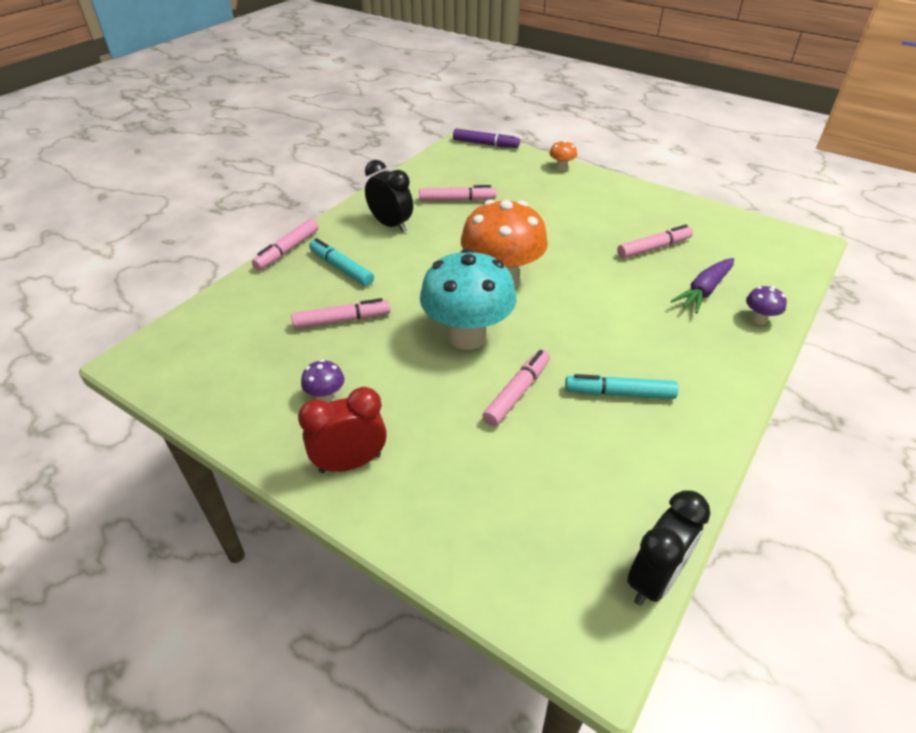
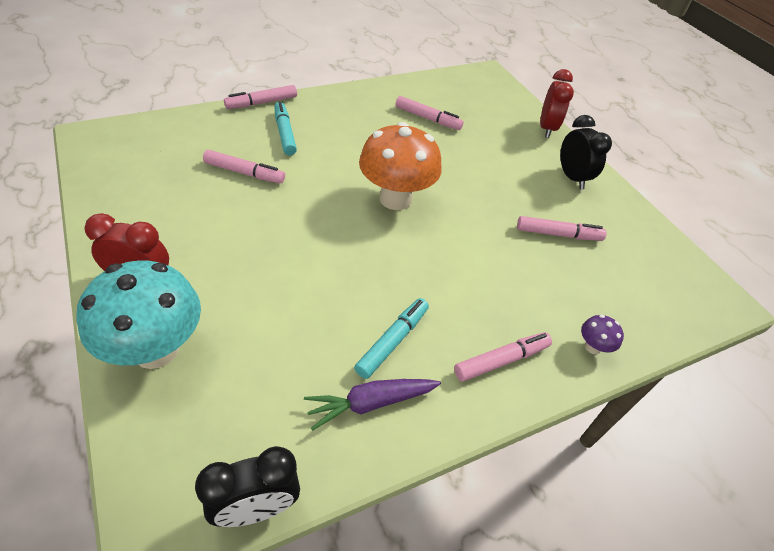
camera: 25 degrees right, 5 degrees up
purple mushroom [301,359,344,403] -> none
black clock [365,160,413,232] -> black clock moved to [560,115,612,190]
turquoise mushroom [420,248,516,350] -> turquoise mushroom moved to [77,260,201,369]
purple marker [453,128,520,148] -> none
pink marker [482,349,550,426] -> pink marker moved to [454,332,552,382]
orange mushroom [549,140,577,171] -> red clock [540,69,574,138]
turquoise marker [565,374,678,399] -> turquoise marker turned 90 degrees clockwise [354,298,429,379]
purple carrot [671,258,734,314] -> purple carrot moved to [304,379,441,431]

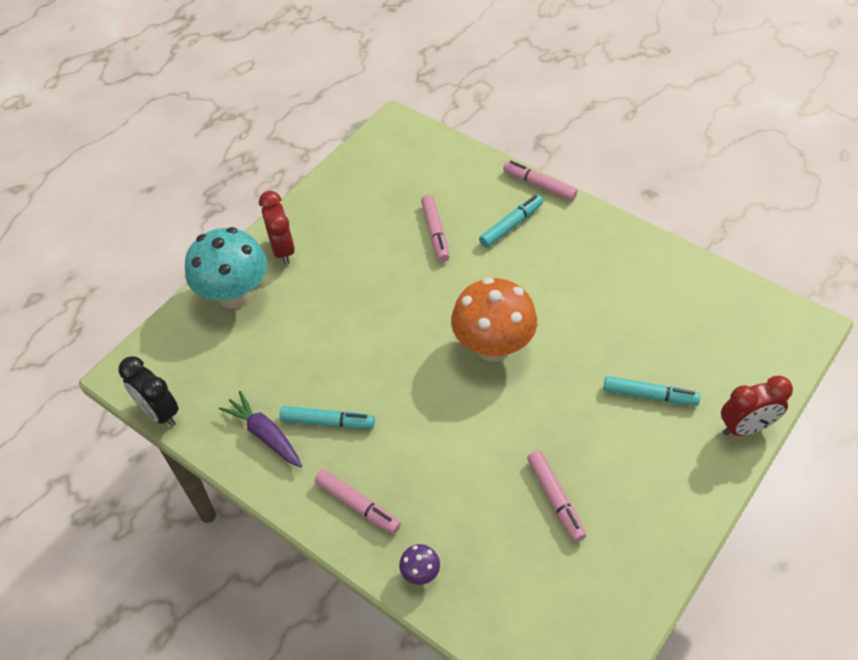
camera: 70 degrees right, 5 degrees up
pink marker [396,96,464,130] -> none
black clock [560,115,612,190] -> none
none -> turquoise marker [603,376,700,406]

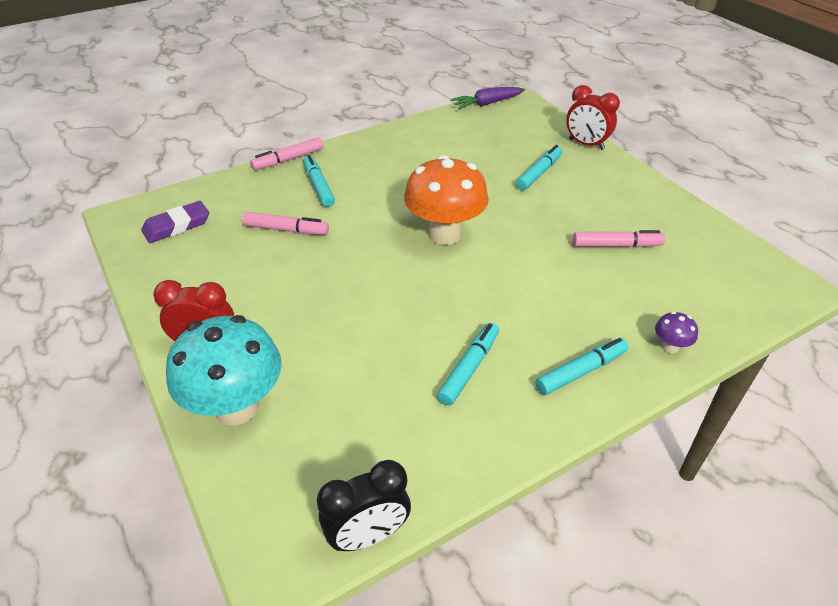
camera: 70 degrees left, 10 degrees down
purple carrot [219,391,302,467] -> purple carrot moved to [450,87,525,109]
pink marker [315,469,401,534] -> turquoise marker [535,338,628,395]
red clock [721,376,793,436] -> red clock turned 120 degrees clockwise [566,85,620,150]
none -> purple eraser [141,201,209,243]

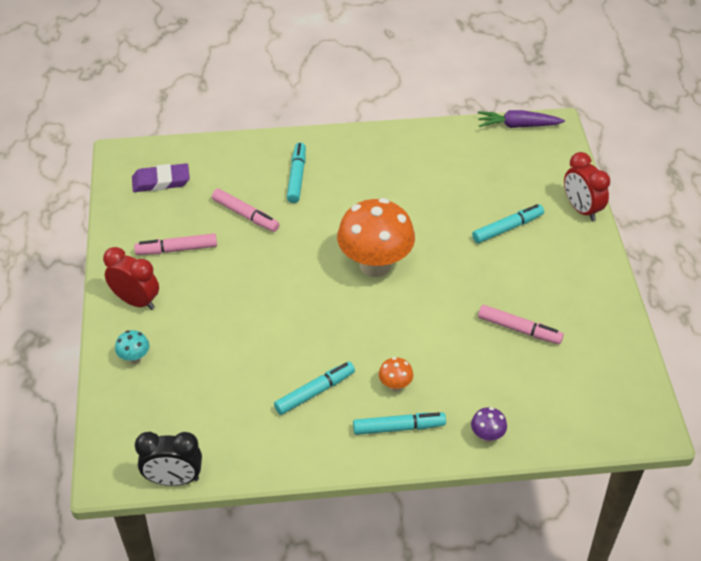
camera: 25 degrees right, 5 degrees up
turquoise mushroom [166,315,282,425] -> turquoise mushroom [115,330,149,364], size x0.42
pink marker [250,137,324,170] -> pink marker moved to [134,233,217,255]
none -> orange mushroom [379,357,413,392]

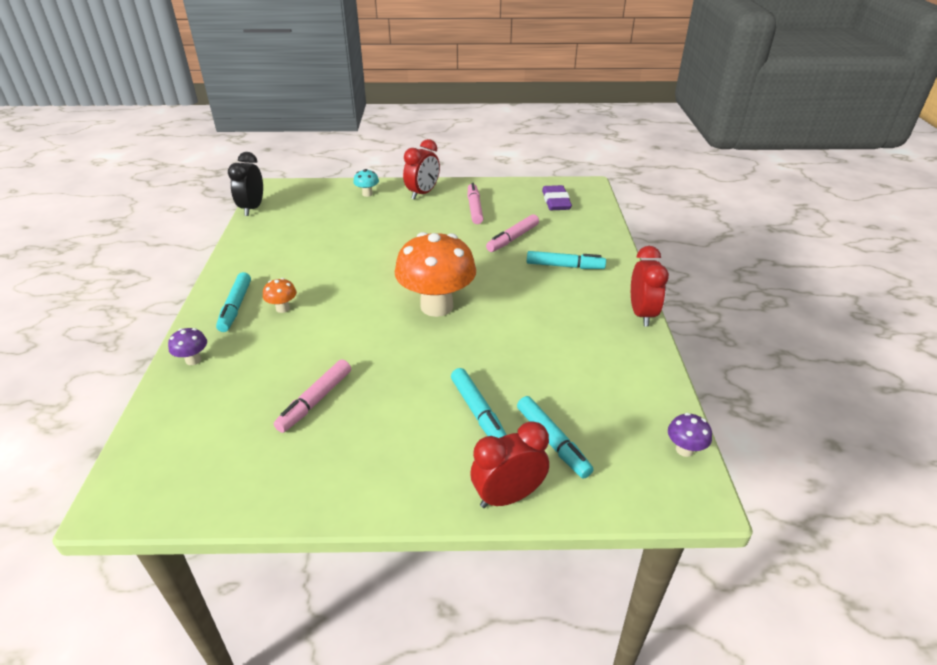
camera: 95 degrees right, 10 degrees down
turquoise marker [274,362,355,415] -> turquoise marker moved to [517,396,593,478]
purple carrot [478,110,565,128] -> purple mushroom [668,413,712,457]
none -> red clock [631,246,669,326]

